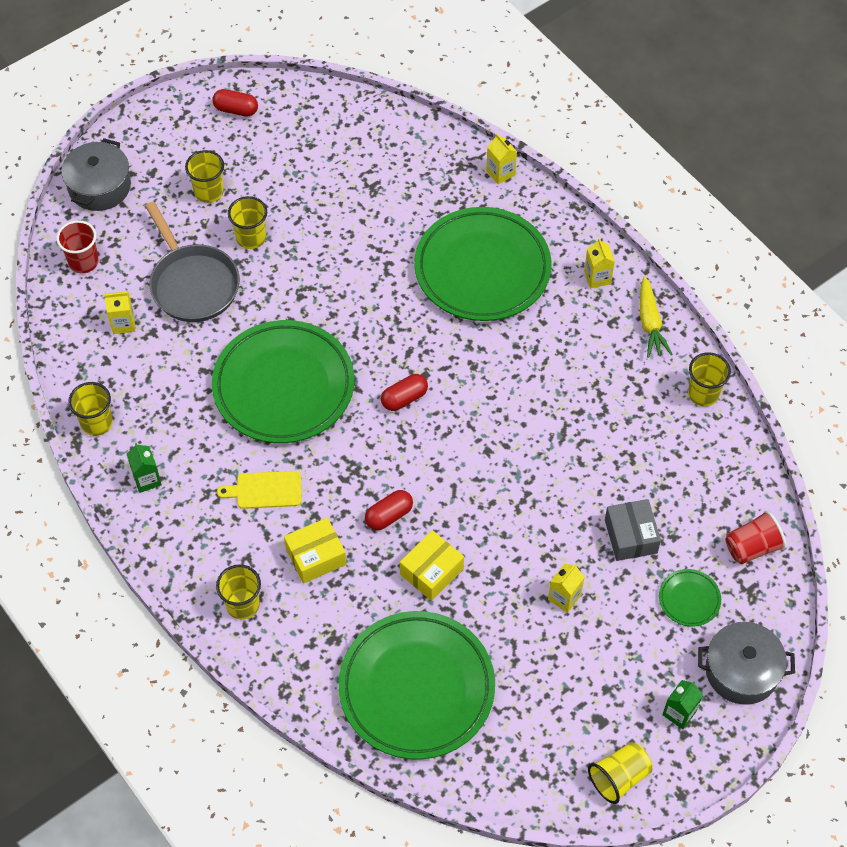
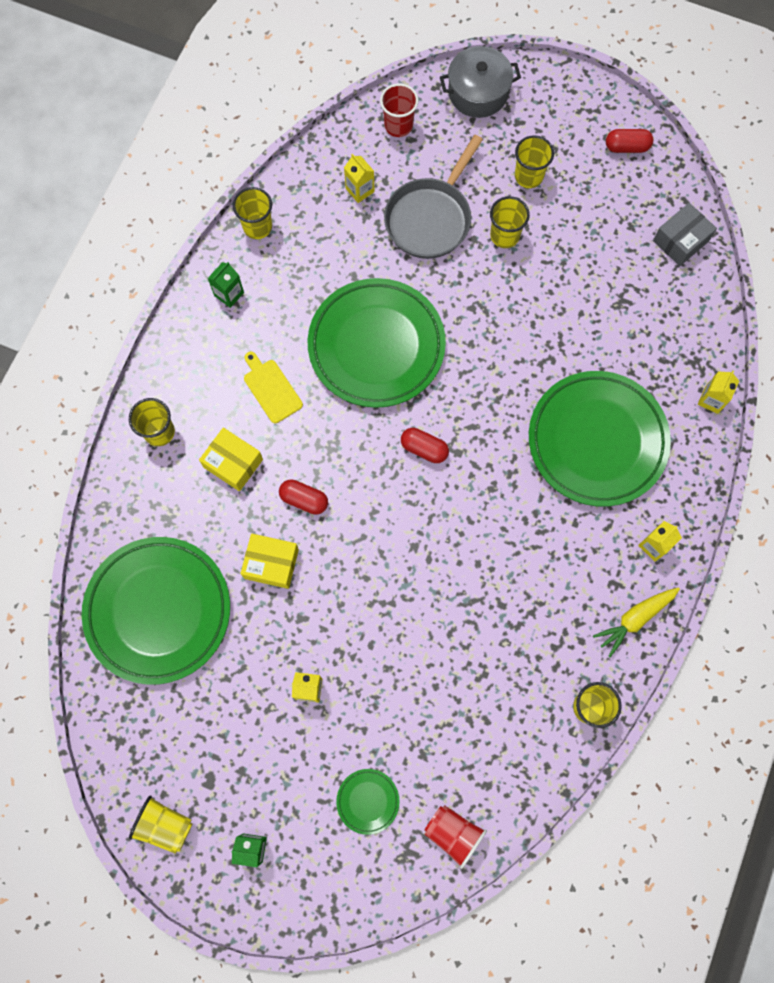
camera: 60 degrees right, 15 degrees up
red capsule [212,89,258,117] -> red capsule turned 75 degrees counterclockwise [606,129,653,153]
grey box [605,499,661,561] -> grey box moved to [653,203,717,266]
grey pot [698,622,795,705] -> none

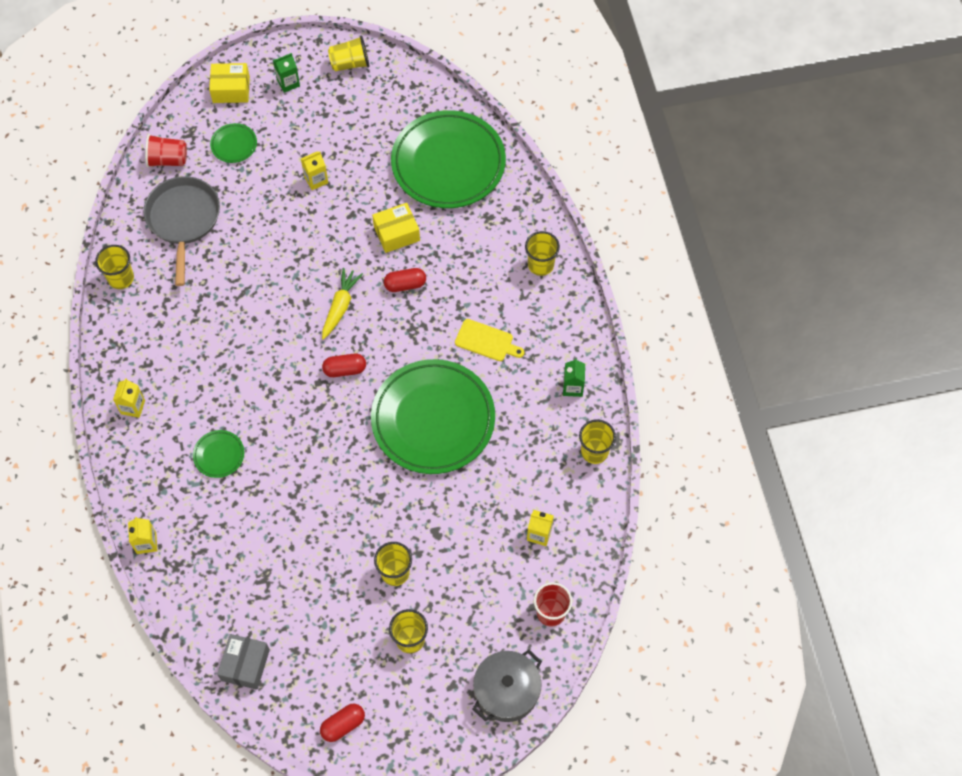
camera: 145 degrees right, 10 degrees down
yellow box [199,428,263,491] -> yellow box moved to [209,63,250,103]
grey pan [384,135,483,259] -> grey pan moved to [144,176,220,286]
green plate [529,371,671,506] -> green plate [193,430,244,478], size x0.41
yellow carrot [593,587,680,657] -> yellow carrot moved to [322,268,363,340]

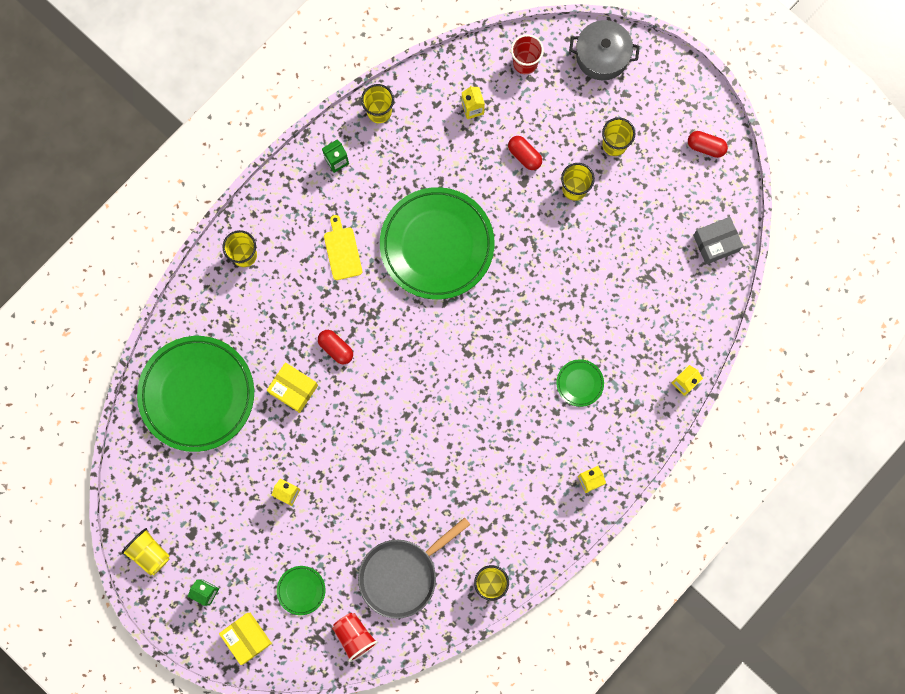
camera: 125 degrees left, 15 degrees up
yellow carrot [322,268,363,340] -> none
red capsule [322,354,366,377] -> red capsule moved to [508,136,542,170]

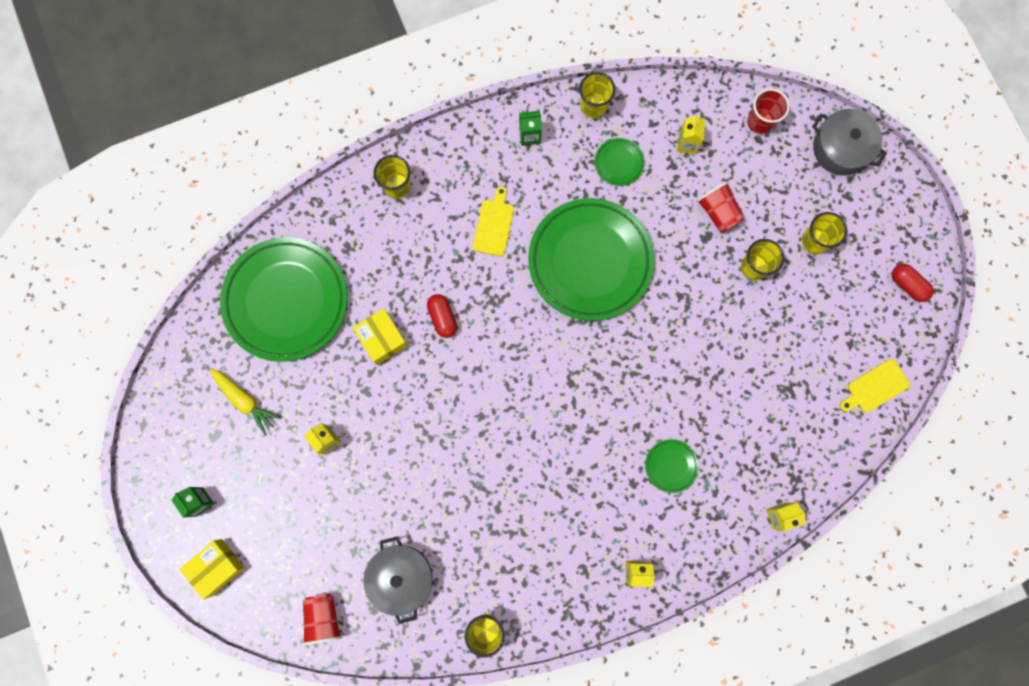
camera: 25 degrees right, 0 degrees up
yellow cup [121,528,170,576] -> none
yellow box [219,613,272,665] -> yellow box turned 60 degrees clockwise [179,539,245,599]
green plate [277,566,325,615] -> green plate moved to [594,138,645,186]
grey pan [358,517,471,619] -> grey pot [364,536,433,624]
red capsule [508,136,542,170] -> red cup [696,182,744,232]
grey box [693,217,743,264] -> yellow cutting board [840,359,910,412]
none -> yellow carrot [210,368,281,436]

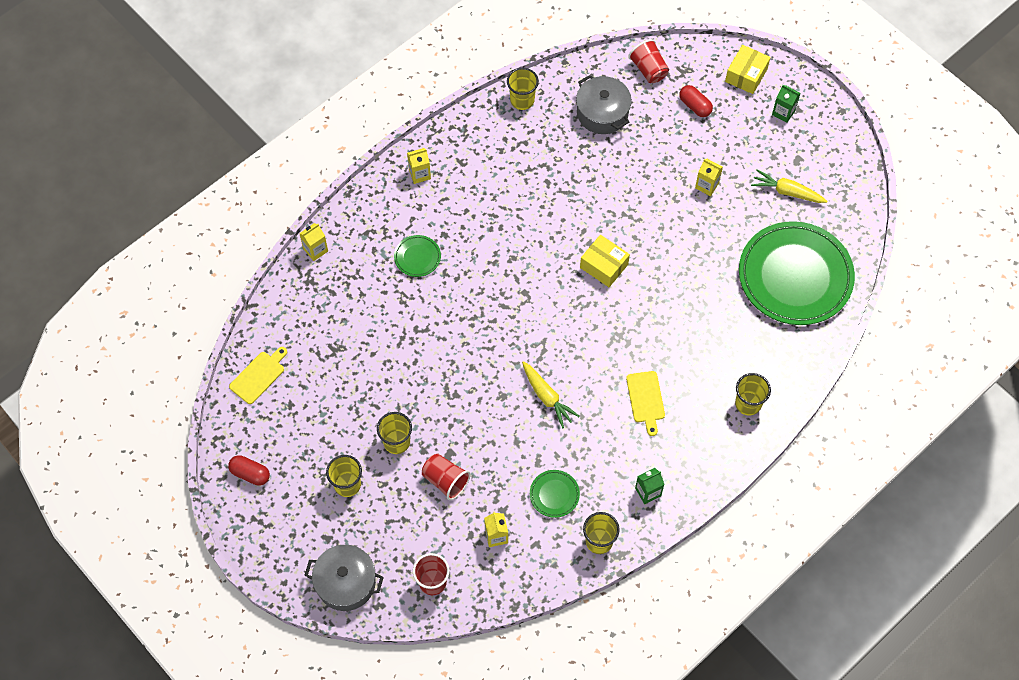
camera: 160 degrees right, 15 degrees down
yellow box [352,308,408,365] -> yellow box moved to [580,235,630,287]
red capsule [427,294,457,338] -> red capsule moved to [679,85,713,117]
green plate [528,198,654,321] -> yellow carrot [522,361,580,428]

